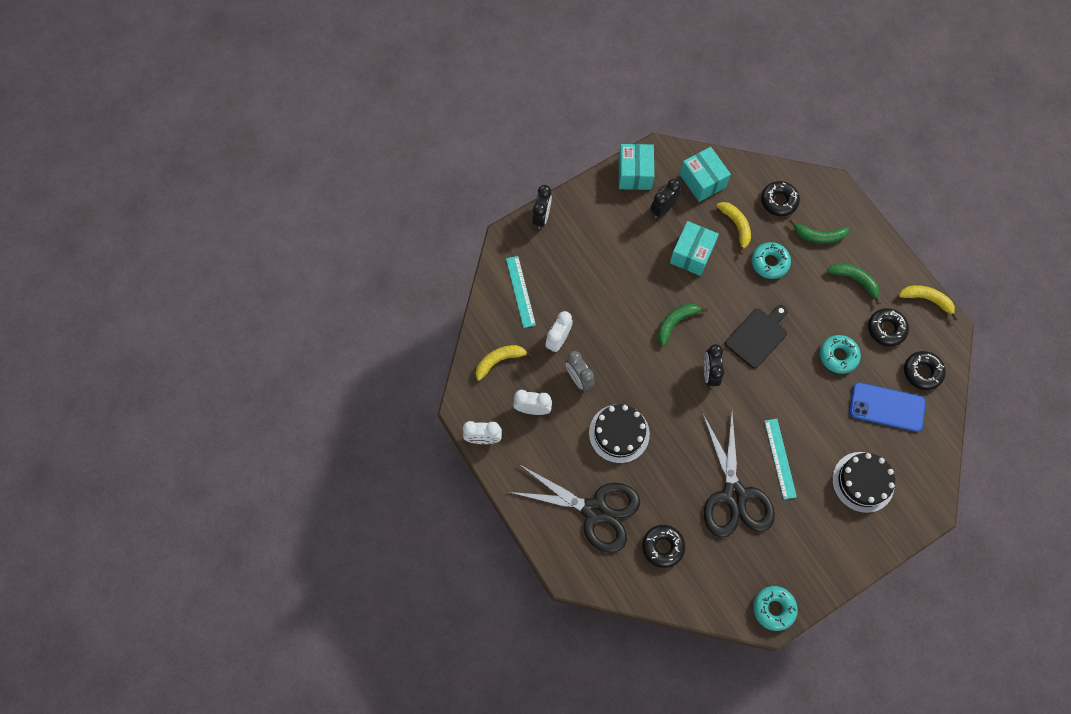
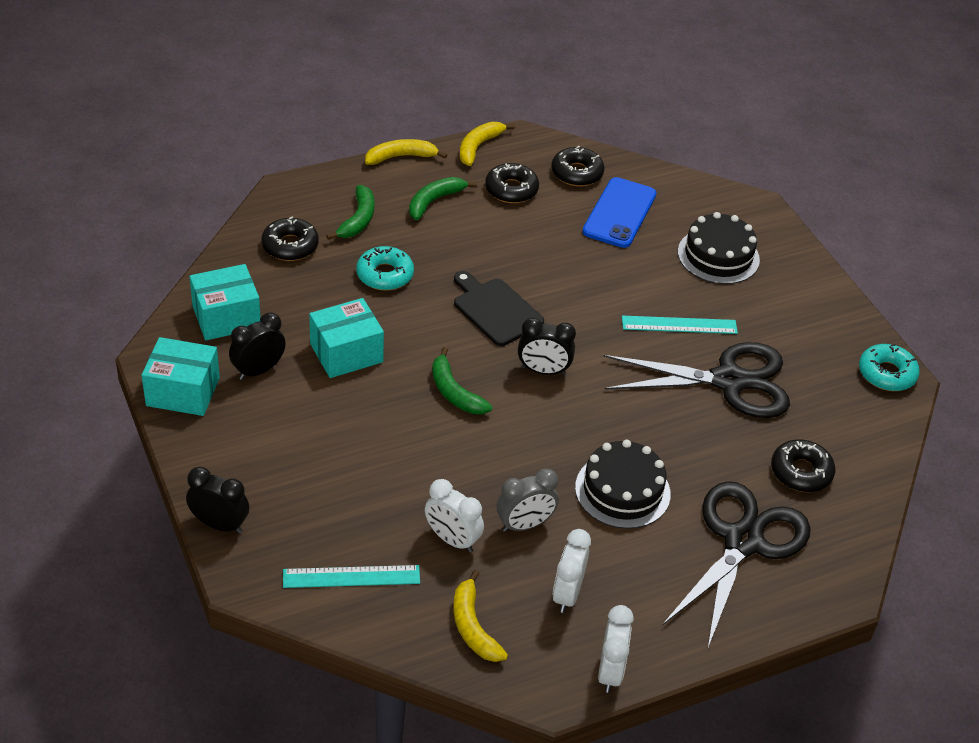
camera: 85 degrees left, 25 degrees down
black clock [650,179,681,218] -> black clock turned 90 degrees clockwise [229,312,286,380]
turquoise box [670,221,719,276] -> turquoise box turned 60 degrees counterclockwise [309,298,384,378]
yellow banana [717,202,751,255] -> yellow banana moved to [365,139,447,165]
turquoise donut [820,335,861,374] -> none

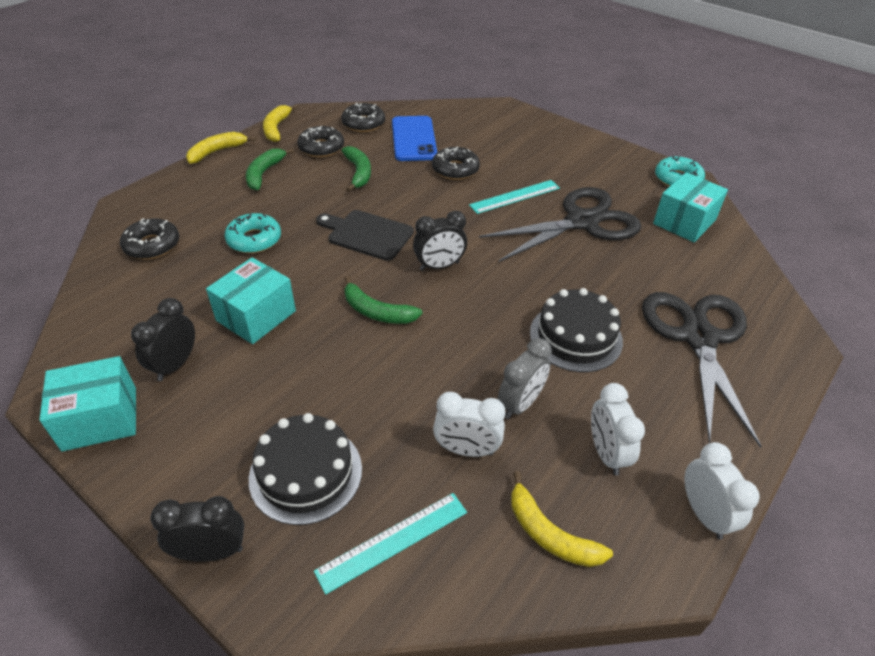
camera: 25 degrees left, 0 degrees up
turquoise box [189,264,261,340] -> turquoise box moved to [653,172,728,242]
green banana [326,185,374,240] -> green banana moved to [342,146,371,192]
black cake [678,212,760,284] -> black cake moved to [249,413,362,525]
black donut [771,439,835,492] -> black donut moved to [432,147,480,180]

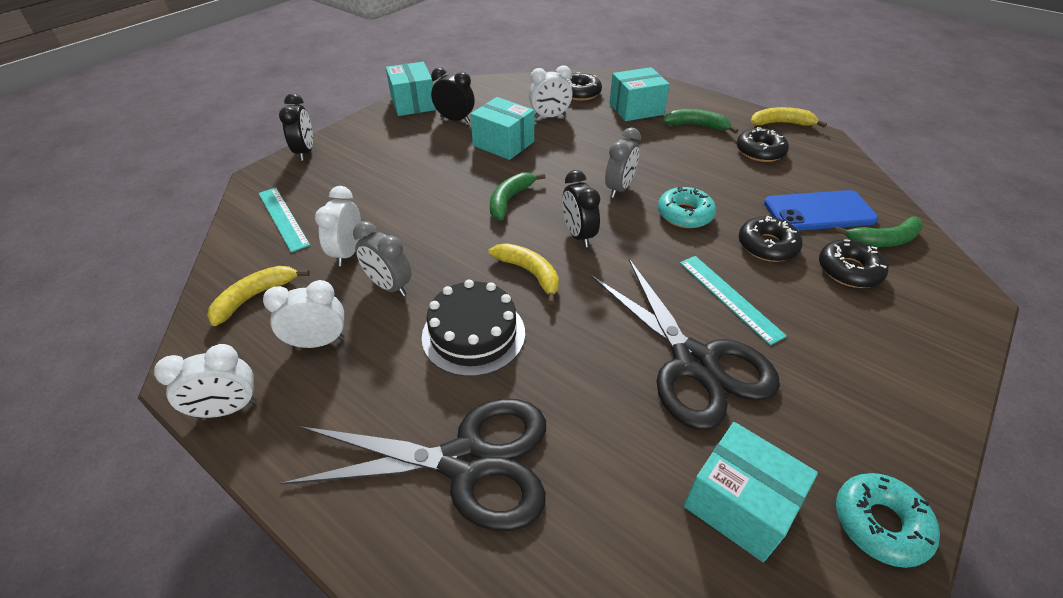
camera: 90 degrees right, 0 degrees up
yellow banana [186,132,256,164] -> yellow banana moved to [488,243,559,305]
turquoise donut [225,213,281,254] -> turquoise donut moved to [658,187,716,228]
black cake [249,413,362,525] -> none
black cutting board [316,210,414,261] -> grey clock [605,128,641,198]
black donut [341,102,385,132] -> black donut moved to [819,239,889,288]
green banana [342,146,371,192] -> green banana moved to [834,216,923,247]
none -> white clock [529,65,573,119]
none -> turquoise box [609,67,670,121]

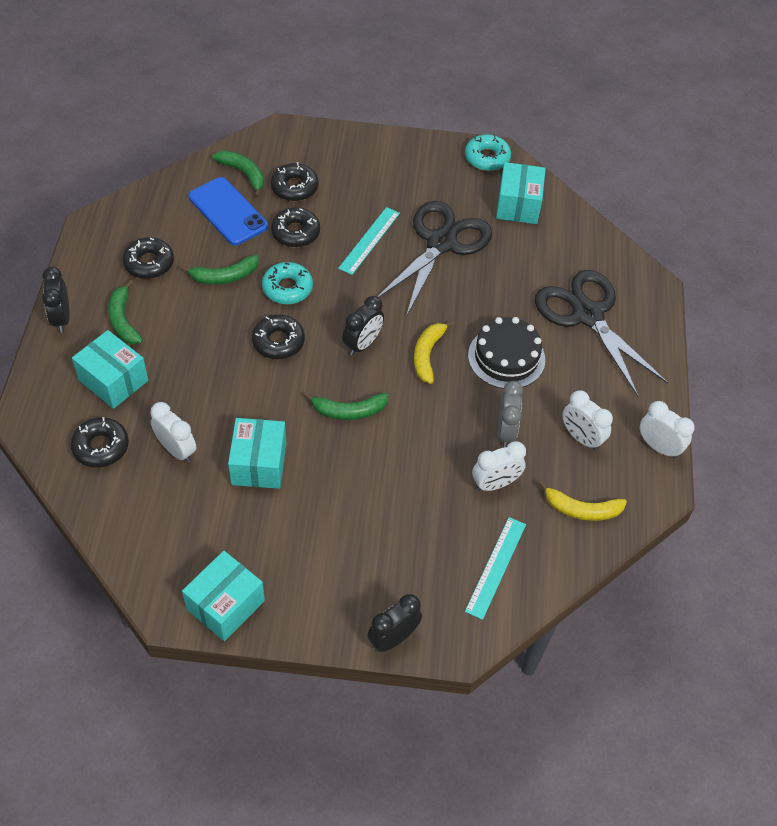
camera: 125 degrees left, 10 degrees up
black clock [431,67,475,123] -> black clock moved to [42,267,70,332]
grey clock [605,128,641,198] -> black donut [252,315,305,359]
yellow banana [751,107,827,128] -> none
none -> green banana [180,255,259,284]

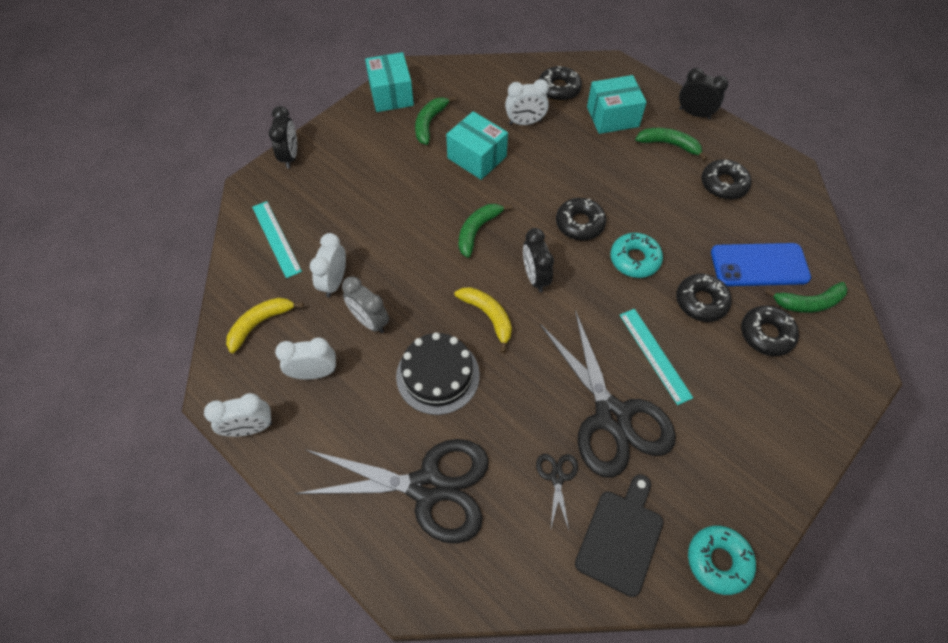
camera: 130 degrees right, 5 degrees up
green banana [180,255,259,284] -> green banana moved to [415,96,456,145]
turquoise box [496,162,546,224] -> black cutting board [575,474,663,597]
none -> black scissors [536,454,578,530]

